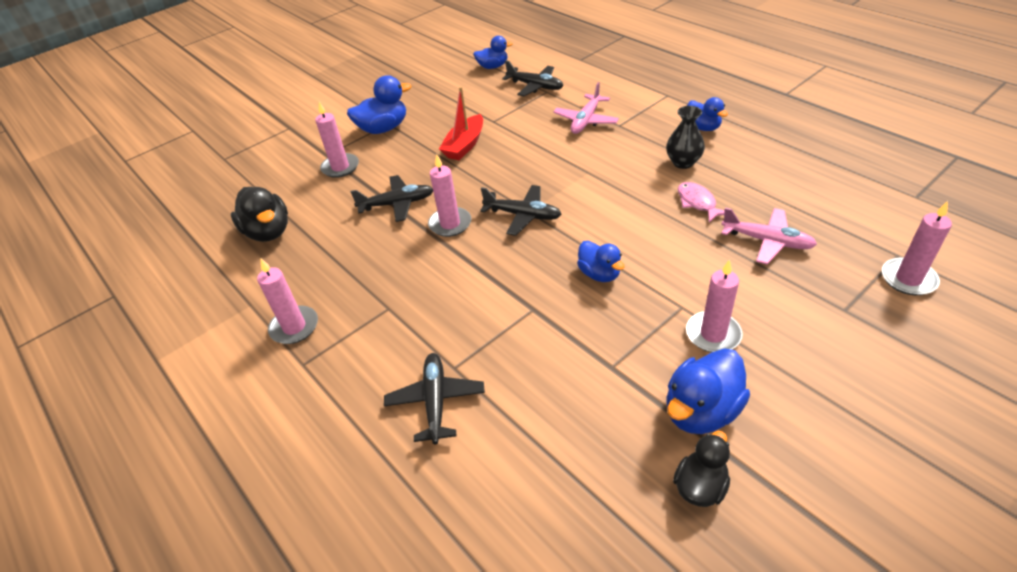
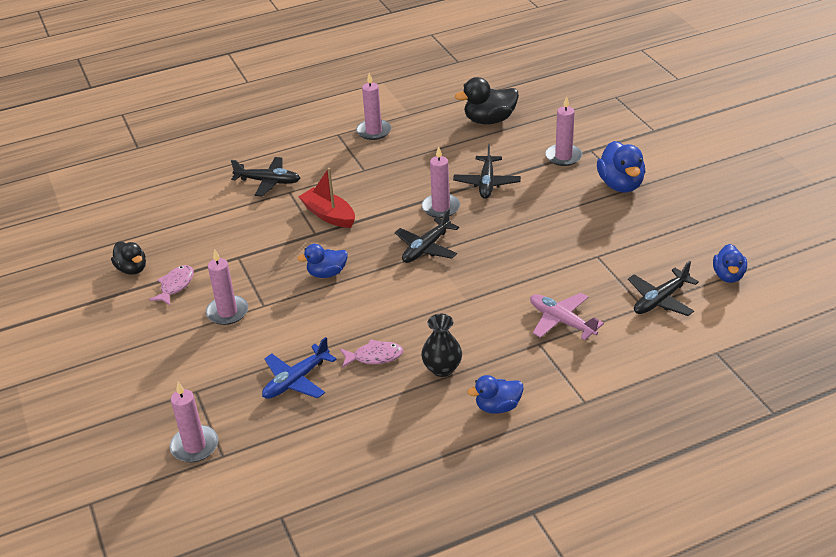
camera: 105 degrees right, 5 degrees down
red boat [439,87,483,160] -> red boat moved to [298,168,355,228]
blue duck [666,348,750,434] -> pink fish [149,265,194,305]
pink plane [721,208,817,264] -> blue plane [262,337,337,399]

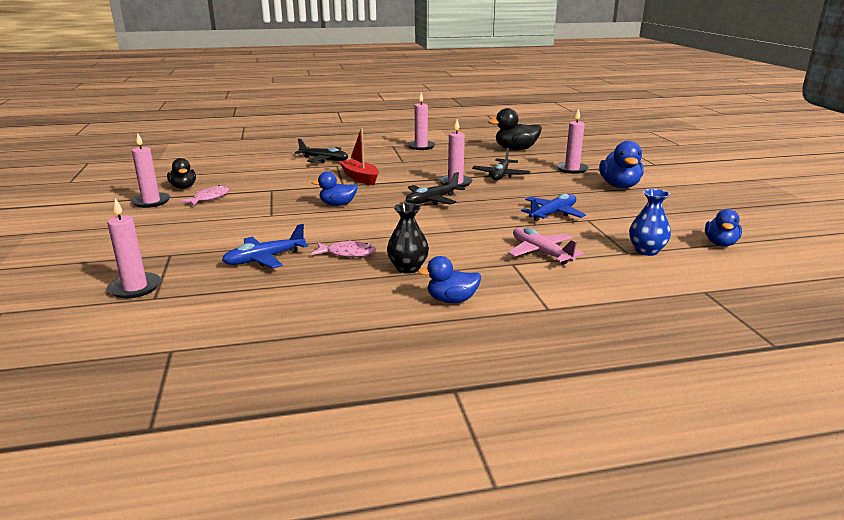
camera: 10 degrees right, 15 degrees down
pink candle [206,249,248,325] -> pink candle moved to [131,133,170,208]
black plane [628,261,699,316] -> blue vase [629,189,671,256]
none -> blue plane [521,194,586,221]

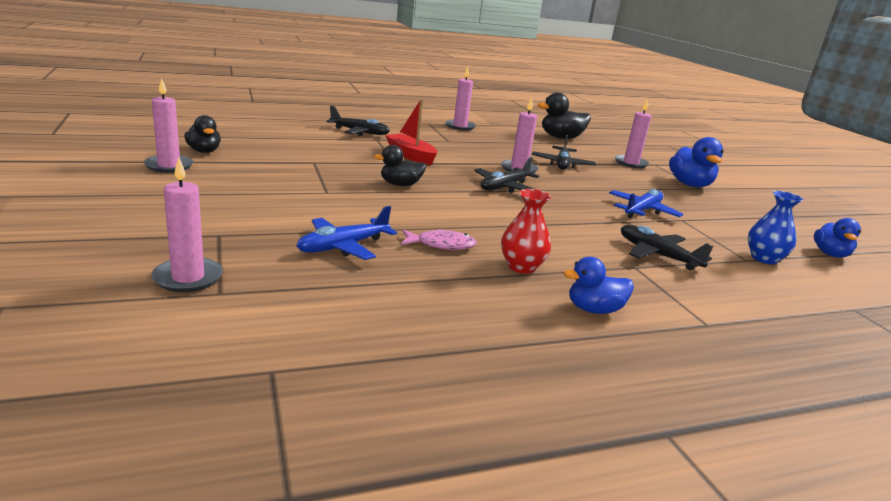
camera: 10 degrees left, 0 degrees up
pink fish [179,185,229,206] -> none
blue duck [311,171,358,206] -> black duck [374,145,426,186]
black vase [387,203,429,274] -> red vase [501,189,551,274]
pink plane [508,227,583,265] -> black plane [621,225,713,270]

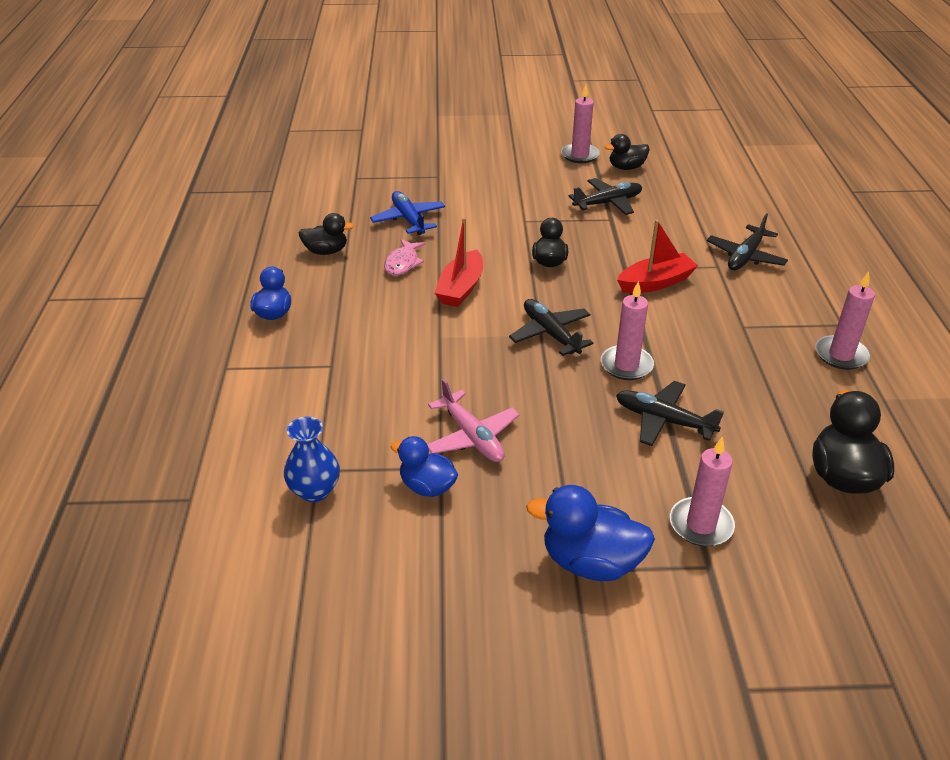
camera: 110 degrees right, 15 degrees up
pink candle [151,157,223,292] -> none
red vase [501,189,551,274] -> none
blue plane [609,189,683,218] -> pink plane [427,379,520,462]
black plane [621,225,713,270] -> black plane moved to [569,178,642,215]
blue duck [814,218,861,258] -> blue duck moved to [390,436,458,497]
none -> black duck [298,213,354,255]
none -> red boat [435,218,483,307]

